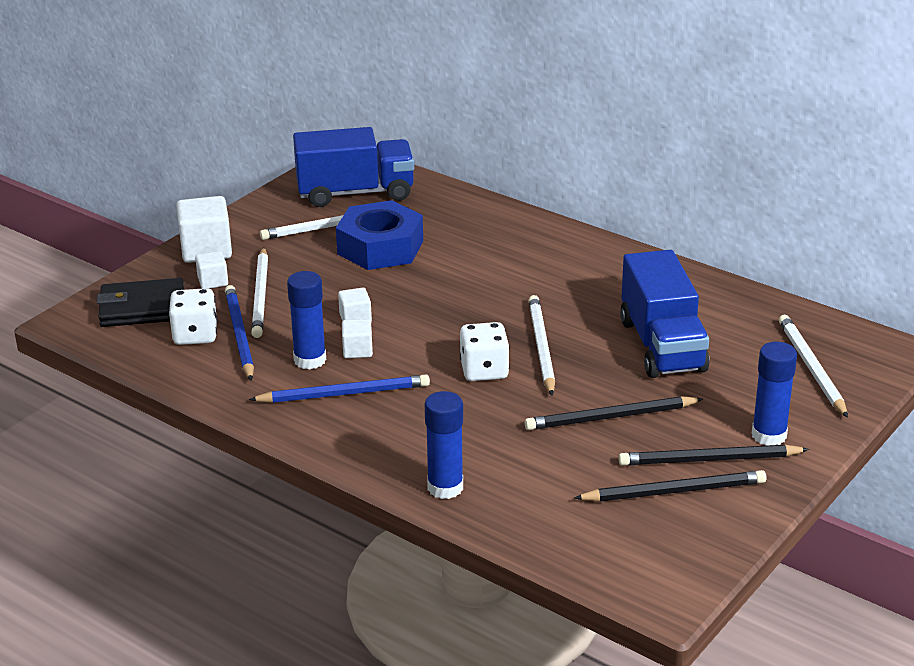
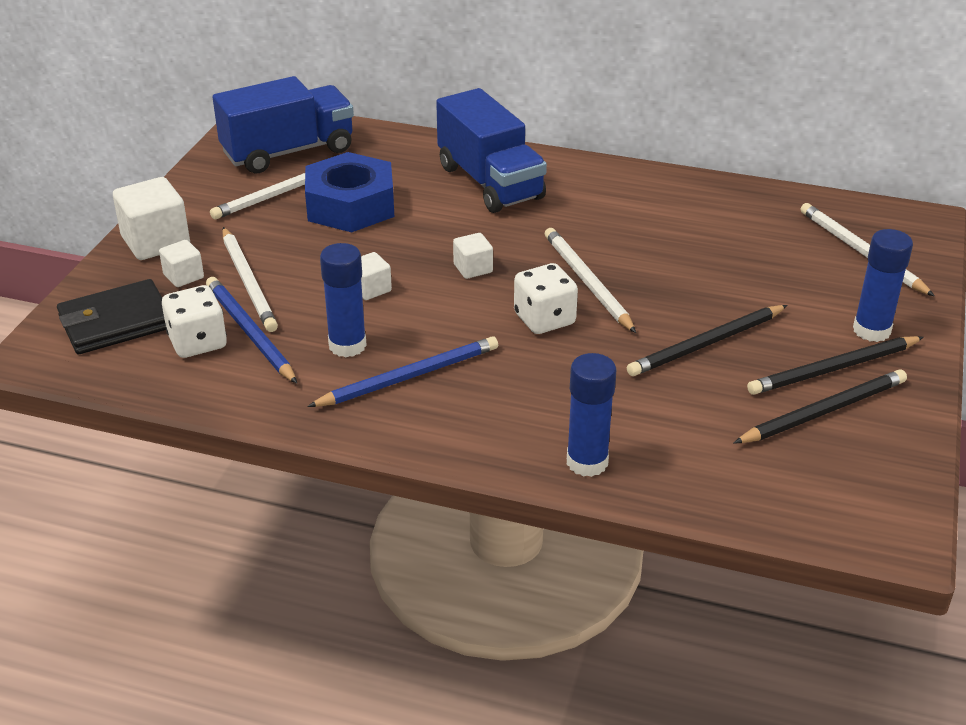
camera: 20 degrees left, 5 degrees up
white cube [342,319,373,358] -> white cube moved to [453,233,493,279]
blue truck [620,250,710,378] -> blue truck moved to [436,88,547,213]

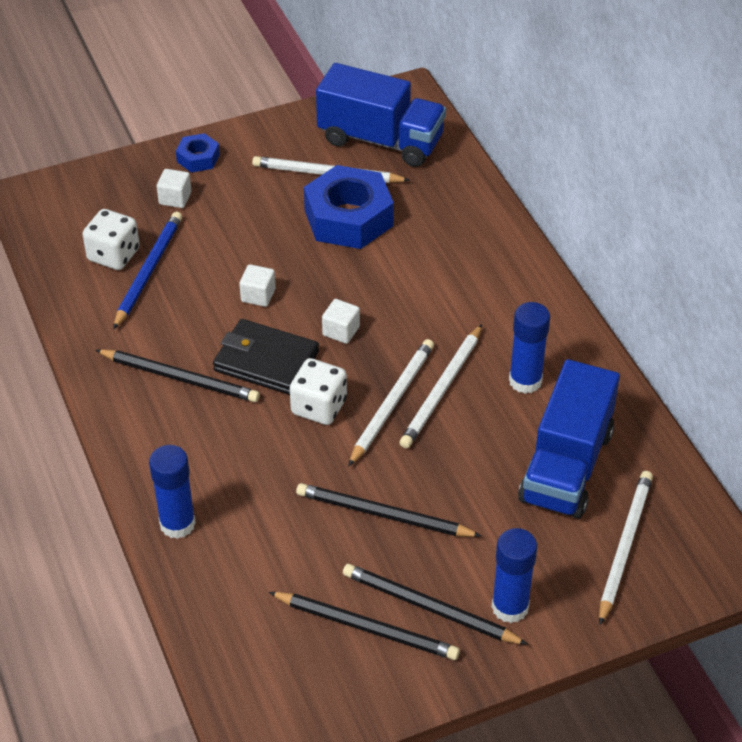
camera: 50 degrees right, 10 degrees up
black wallet [57,279,166,354] -> black wallet moved to [213,319,319,395]
white cube [113,177,190,260] -> blue nut [176,133,220,173]
white pencil [222,227,278,332] -> white pencil moved to [399,324,482,449]
blue pencil [307,336,498,407] -> black pencil [95,349,260,402]
blue glue stick [320,243,367,357] -> blue glue stick moved to [509,302,550,394]
blue truck [436,88,547,213] -> blue truck moved to [518,359,620,519]

